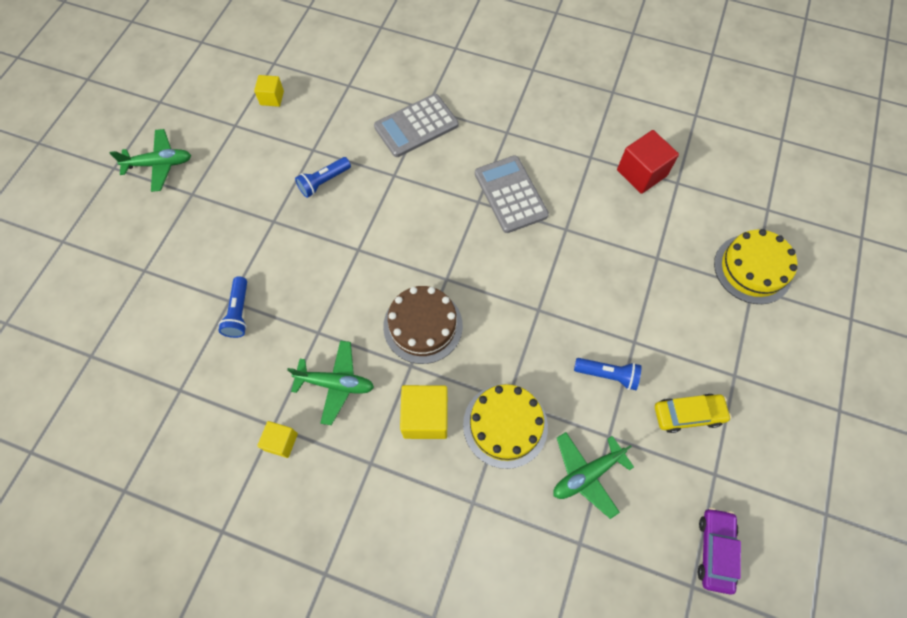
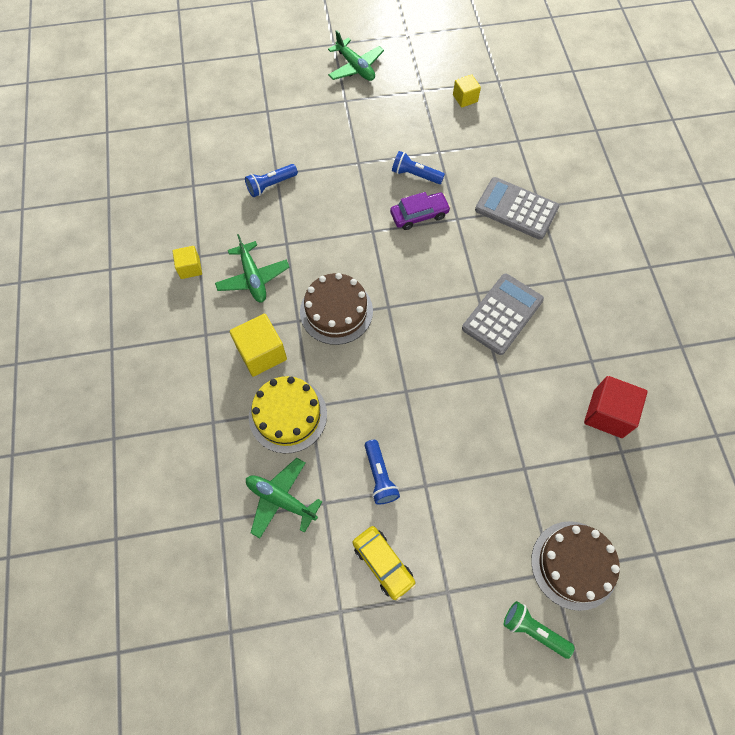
camera: 60 degrees right, 0 degrees up
purple car [698,508,741,595] -> purple car moved to [390,192,451,230]
yellow cake [714,229,797,304] -> brown cake [531,521,620,611]
none -> green flashlight [504,601,575,659]

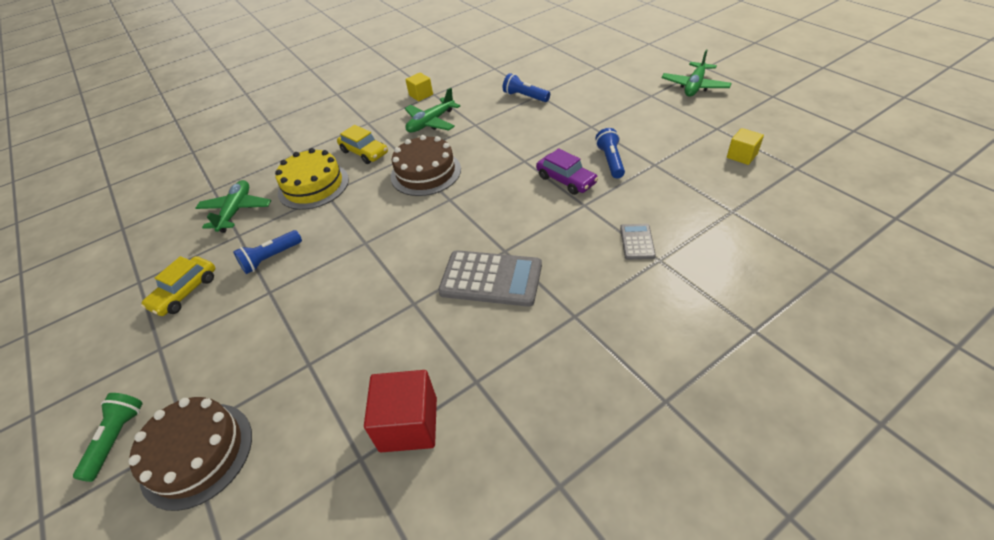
camera: 70 degrees right, 20 degrees down
yellow cube [230,314,287,377] -> yellow car [337,125,388,164]
grey calculator [475,177,559,240] -> grey calculator [620,224,656,260], size x0.51

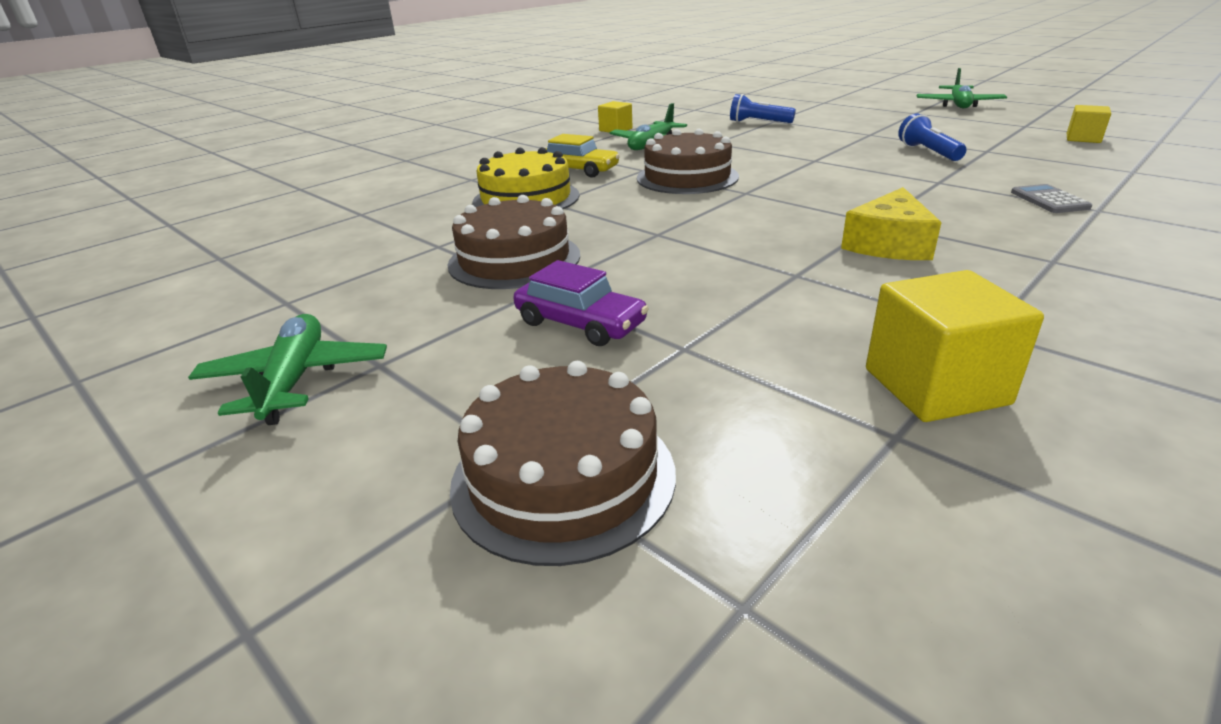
camera: 15 degrees left, 15 degrees down
green flashlight [73,393,143,482] -> none
yellow car [141,256,215,316] -> none
green plane [196,180,271,233] -> green plane moved to [188,314,387,425]
blue flashlight [233,230,302,274] -> brown cake [448,195,580,289]
red cube [364,370,437,452] -> yellow cube [866,270,1044,422]
grey calculator [438,250,542,307] -> yellow cheese [841,187,942,260]
purple car [536,148,598,195] -> purple car moved to [513,260,649,346]

